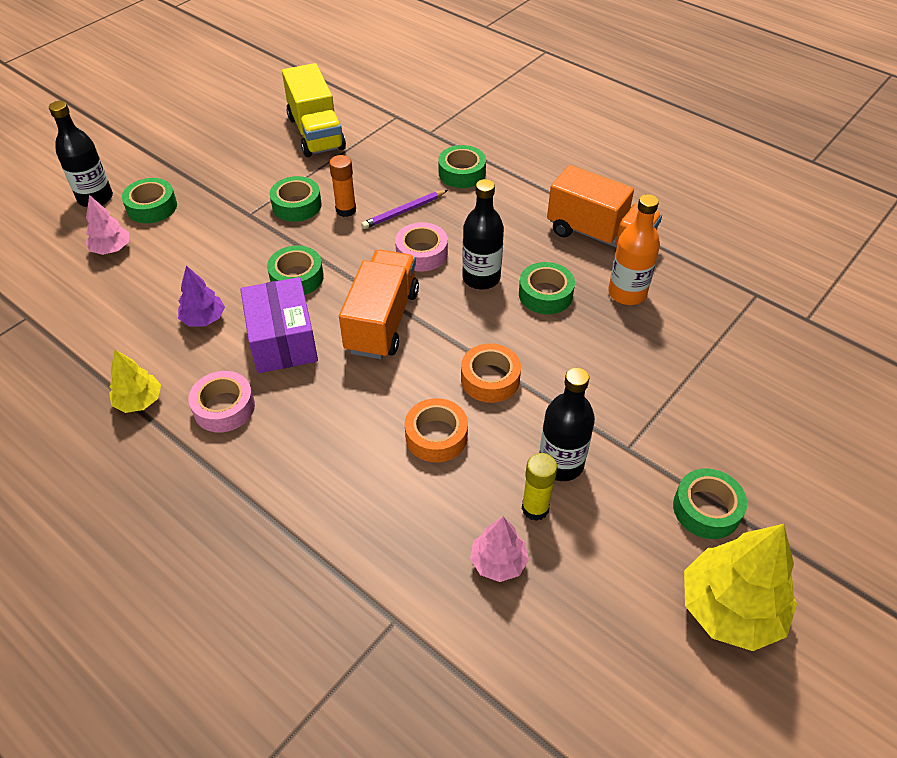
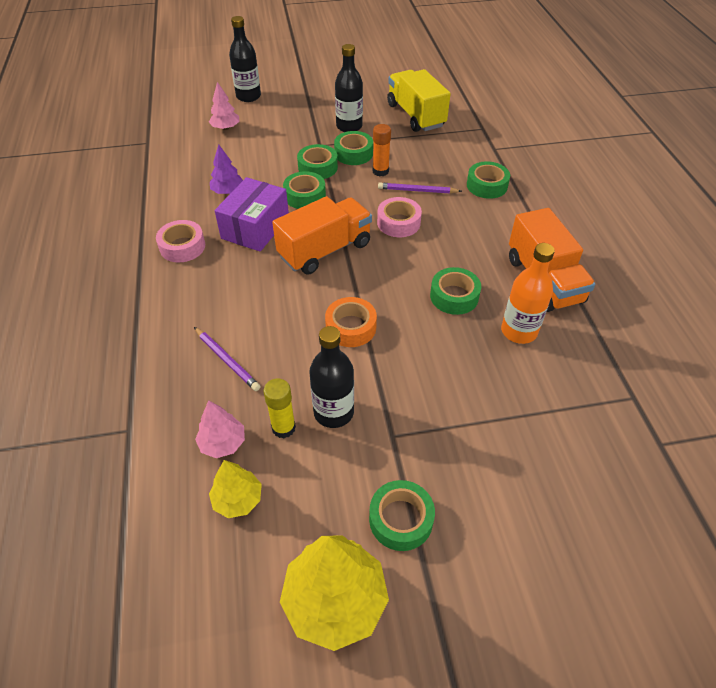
camera: 40 degrees right, 0 degrees up
yellow tree [109,350,161,413] -> yellow tree moved to [209,460,262,518]
green tape [122,178,177,223] -> green tape moved to [297,144,338,179]
yellow truck [282,63,346,157] -> yellow truck turned 135 degrees clockwise [387,69,451,132]
orange tape [405,398,468,462] -> none
black bottle [462,179,504,290] -> black bottle moved to [335,44,363,132]
none -> purple pencil [194,327,260,391]

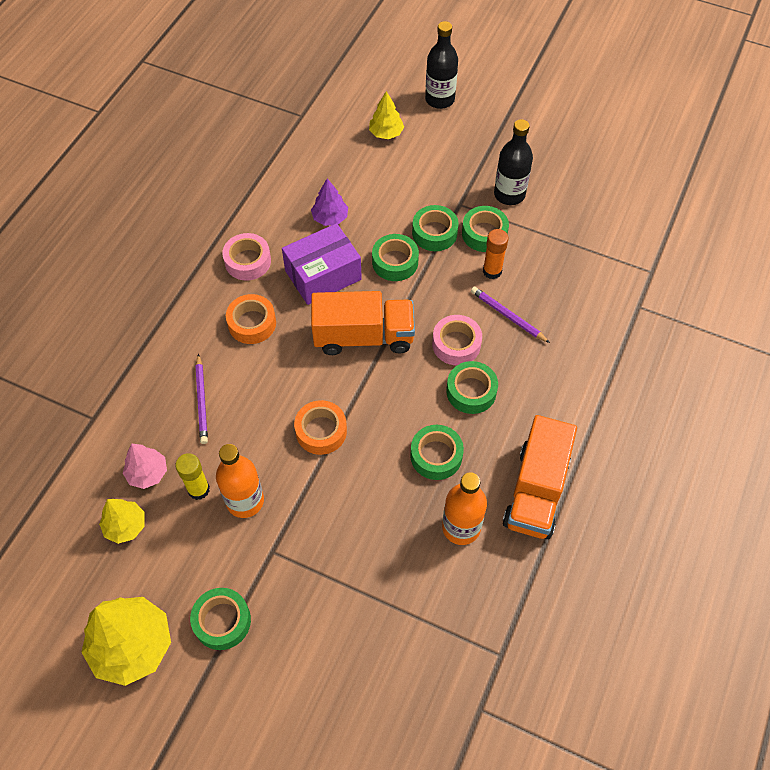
camera: 35 degrees right, 10 degrees up
pink tree [209,82,240,130] -> yellow tree [369,91,404,139]
black bottle [309,326,354,428] -> orange bottle [216,444,264,518]
yellow truck [387,69,451,132] -> none
green tape [467,161,510,199] -> green tape moved to [446,361,498,414]
none -> orange tape [226,294,276,344]

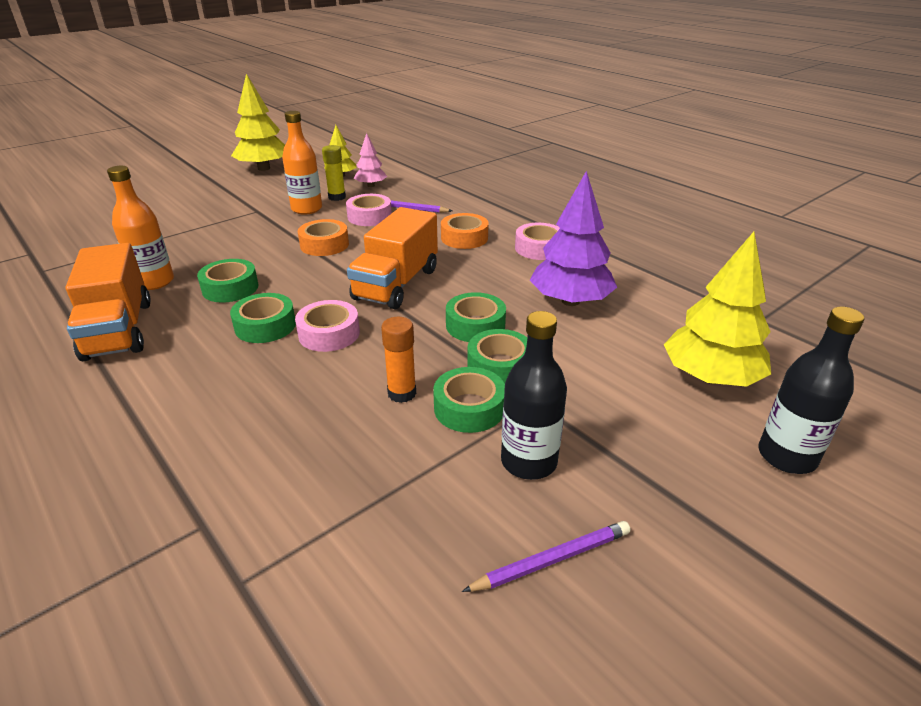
camera: 115 degrees right, 25 degrees down
green tape [190,588,251,650] -> none
purple box [282,223,362,305] -> none
purple tree [311,178,348,226] -> purple tree [530,171,617,306], size x1.81
yellow tree [369,91,404,139] -> yellow tree [664,232,771,387], size x1.81
purple pencil [471,287,550,343] -> purple pencil moved to [462,521,630,592]
orange truck [503,415,577,539] -> orange truck turned 150 degrees counterclockwise [65,243,151,361]
none -> pink tape [346,194,392,226]

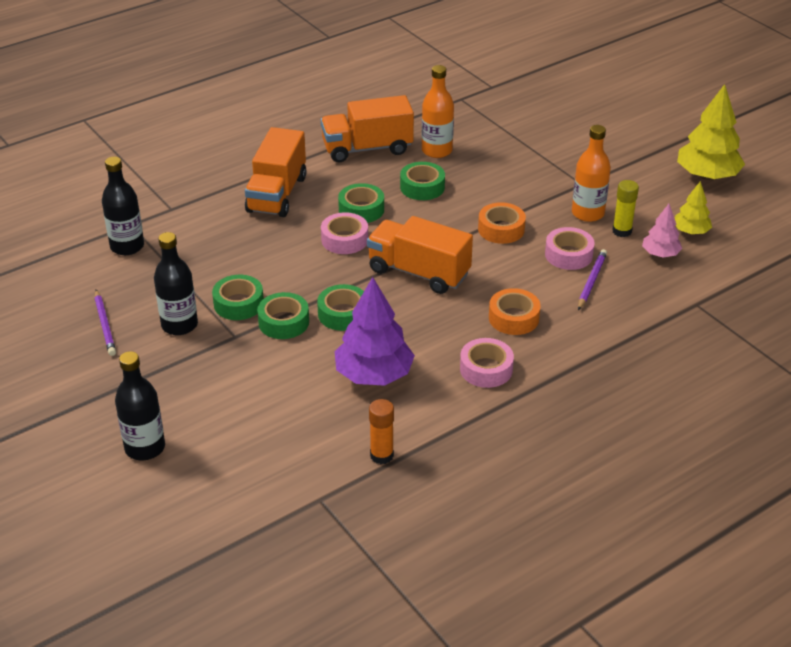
camera: 95 degrees right, 5 degrees up
orange glue stick [381,317,416,403] -> orange glue stick moved to [369,399,394,464]
yellow tree [664,232,771,387] -> none
none -> black bottle [102,157,144,255]
none -> orange truck [245,127,307,217]

